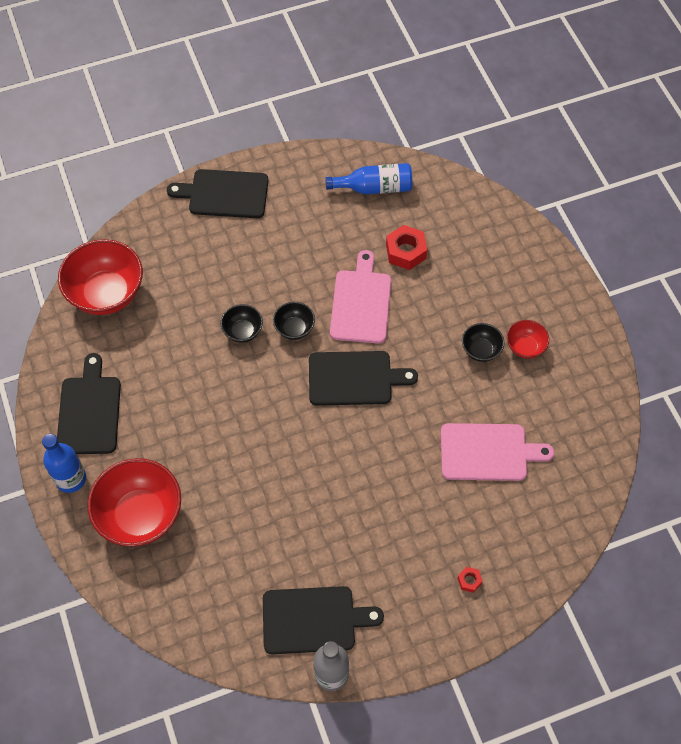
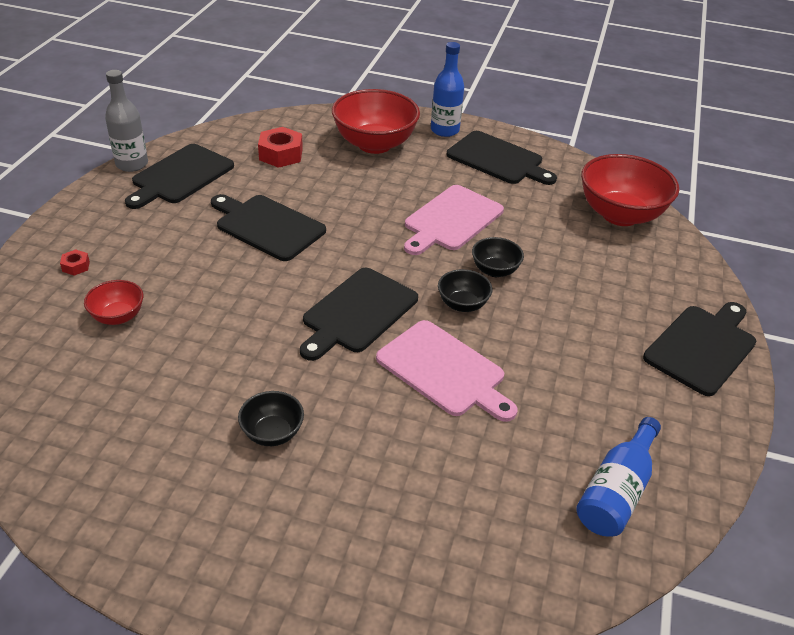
camera: 125 degrees right, 20 degrees down
red nut [386,225,427,270] -> red nut moved to [258,127,303,168]
pink cutting board [441,423,554,481] -> pink cutting board moved to [404,185,504,255]
red bowl [507,320,549,359] -> red bowl moved to [84,280,143,325]
none -> black cutting board [211,194,326,261]

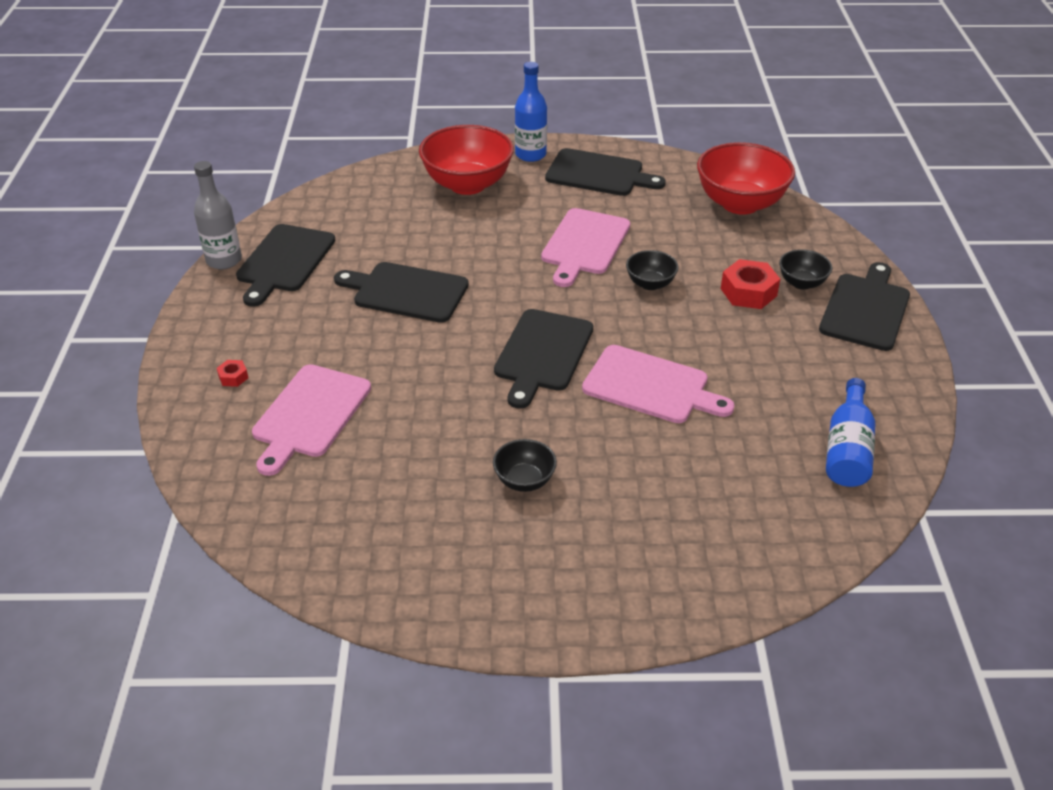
camera: 15 degrees left, 0 degrees up
red bowl [84,280,143,325] -> pink cutting board [252,364,371,476]
red nut [258,127,303,168] -> red nut moved to [721,259,780,309]
black bowl [438,269,493,312] -> black bowl moved to [779,249,832,290]

